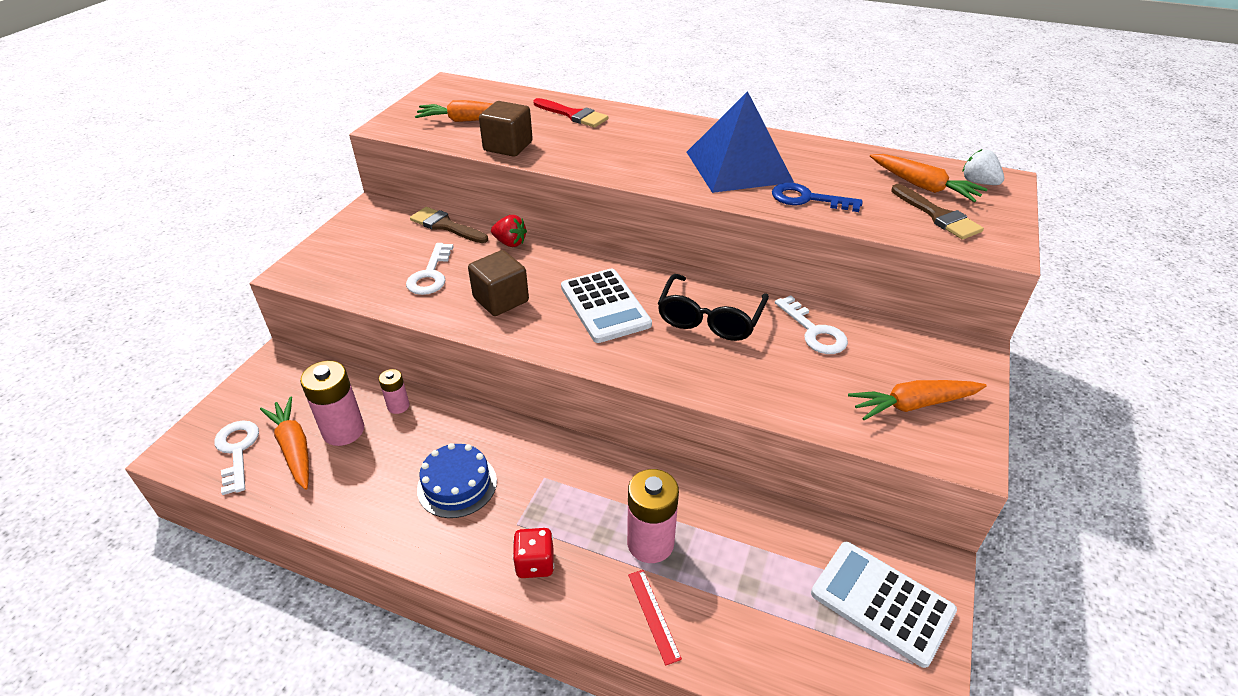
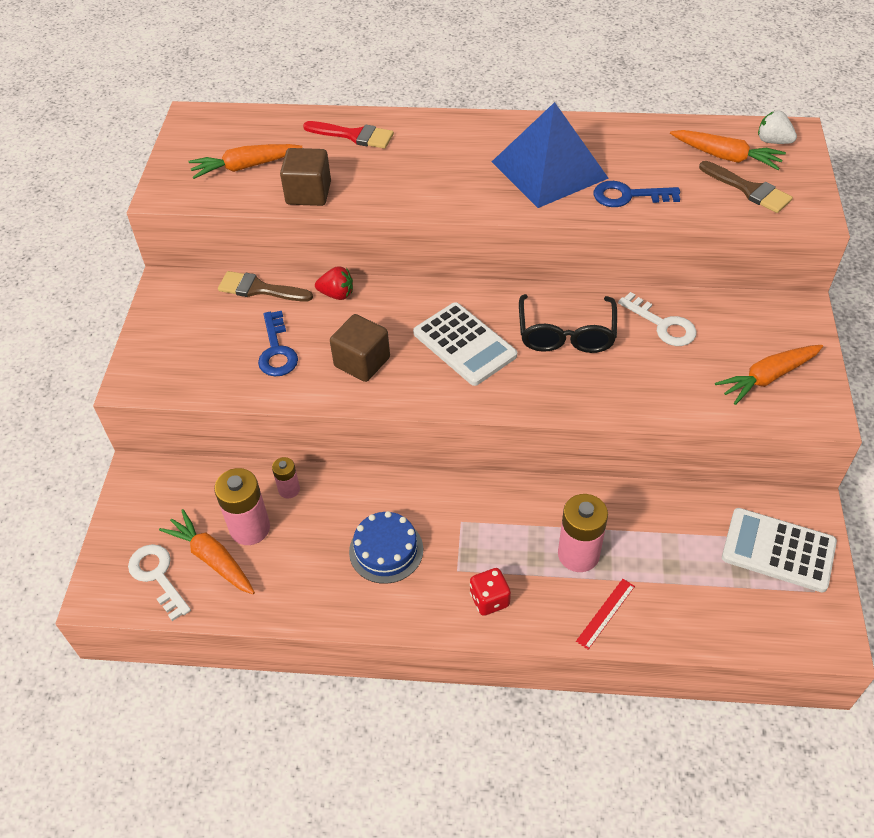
camera: 15 degrees left, 10 degrees up
white key [406,243,454,295] -> blue key [258,311,298,376]
red ruler [628,570,682,666] -> red ruler turned 75 degrees clockwise [576,579,635,650]

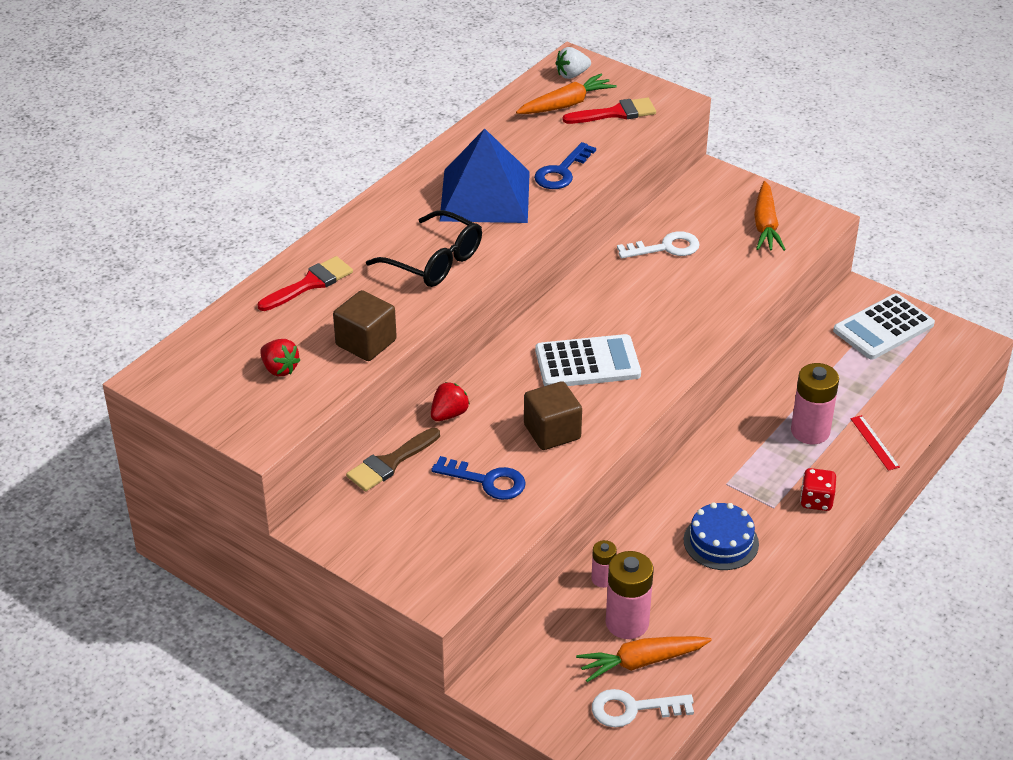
camera: 60 degrees left, 10 degrees down
orange carrot [188,144,303,179] -> red strawberry [260,339,300,376]
black glasses [519,294,617,353] -> black glasses moved to [366,210,482,287]
brown brush [699,161,793,213] -> red brush [563,98,656,124]

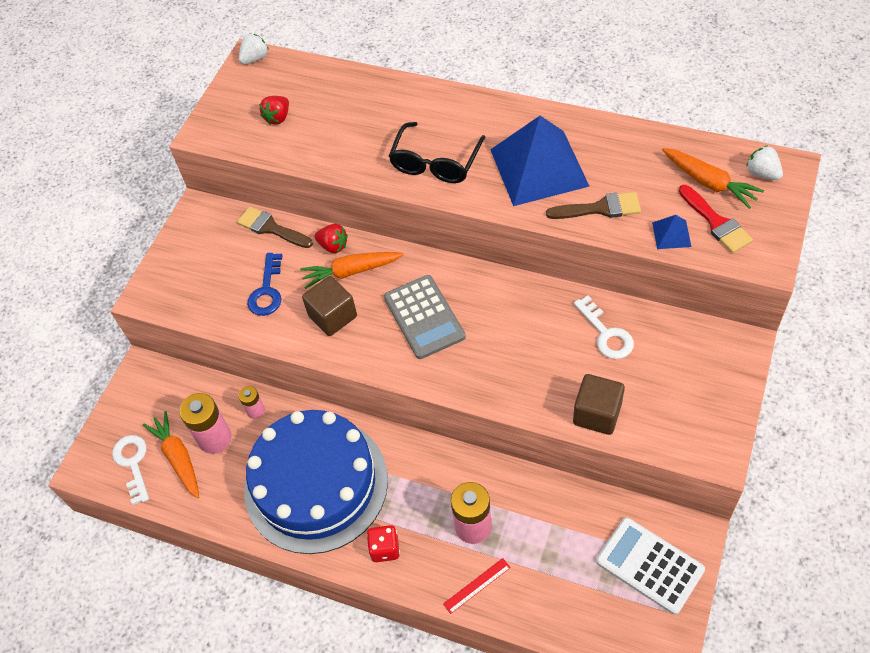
camera: 80 degrees right, 15 degrees up
red brush [258,256,353,311] -> none
brown cube [333,290,397,361] -> brown cube moved to [573,374,625,435]
blue key [534,142,596,189] -> brown brush [546,192,641,219]
white calculator [535,334,641,386] -> grey calculator [384,275,466,359]
blue cake [684,502,759,570] -> blue cake [244,410,388,554], size x2.27
orange carrot [754,181,786,251] -> orange carrot moved to [300,252,404,289]
none -> white strawberry [239,33,269,64]
none -> blue pyramid [652,215,691,249]

